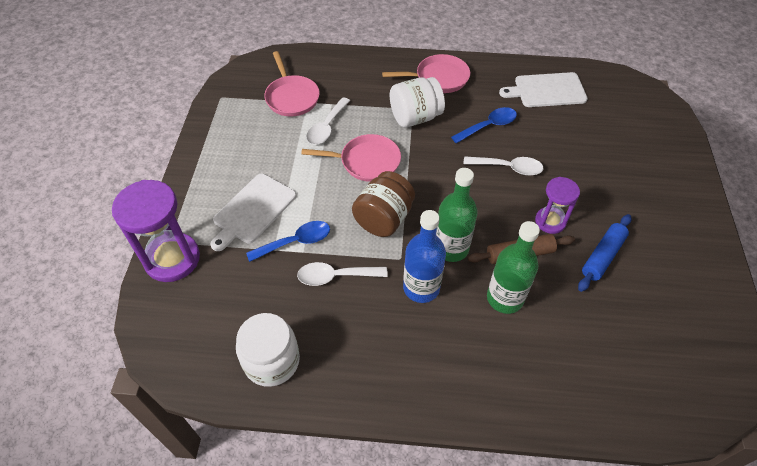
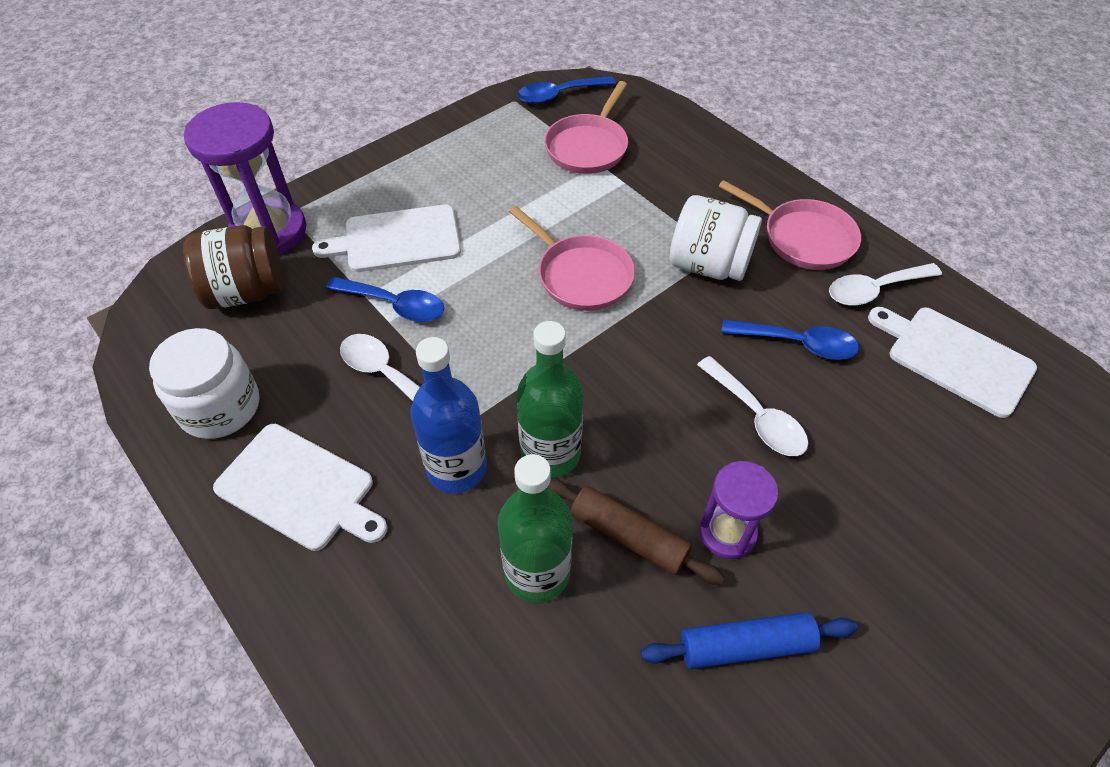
camera: 45 degrees right, 0 degrees up
white spoon [306,97,350,145] -> white spoon moved to [829,263,942,306]
brown jar [352,171,415,237] -> brown jar moved to [183,225,284,309]
none -> white cutting board [213,424,387,551]
none -> blue spoon [517,76,616,104]

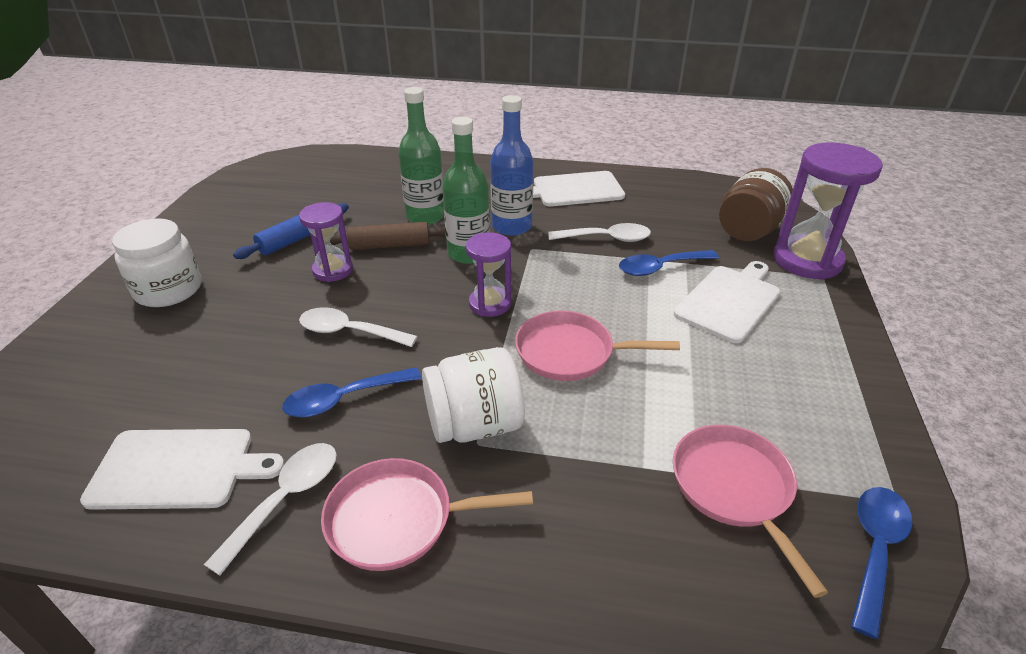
camera: 140 degrees right, 15 degrees down
white jar [149,328,259,439] -> white jar moved to [112,218,201,307]
none -> purple hourglass [466,232,511,317]

